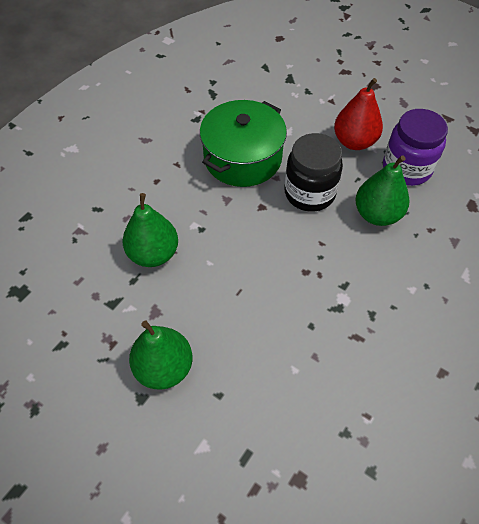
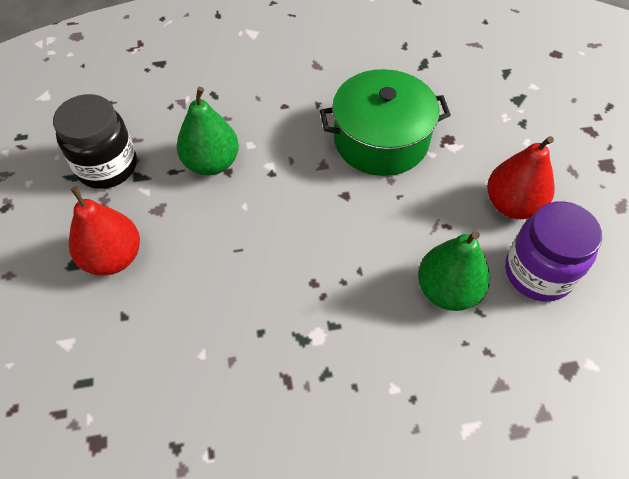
camera: 45 degrees right, 0 degrees up
green pear [129,321,193,390] -> red pear [68,186,140,276]
black jar [284,133,343,212] -> black jar moved to [53,94,137,189]

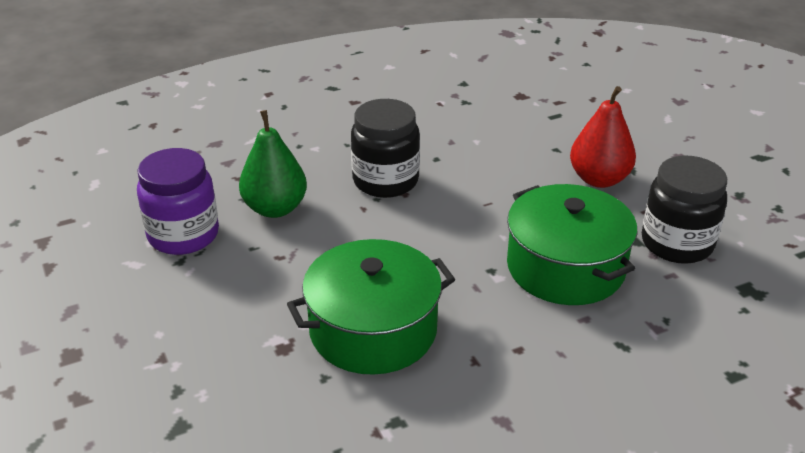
camera: 165 degrees right, 20 degrees down
green pear [176,87,239,175] -> green pot [507,184,638,305]
red pear [487,136,555,219] -> none
none -> black jar [351,99,420,198]

